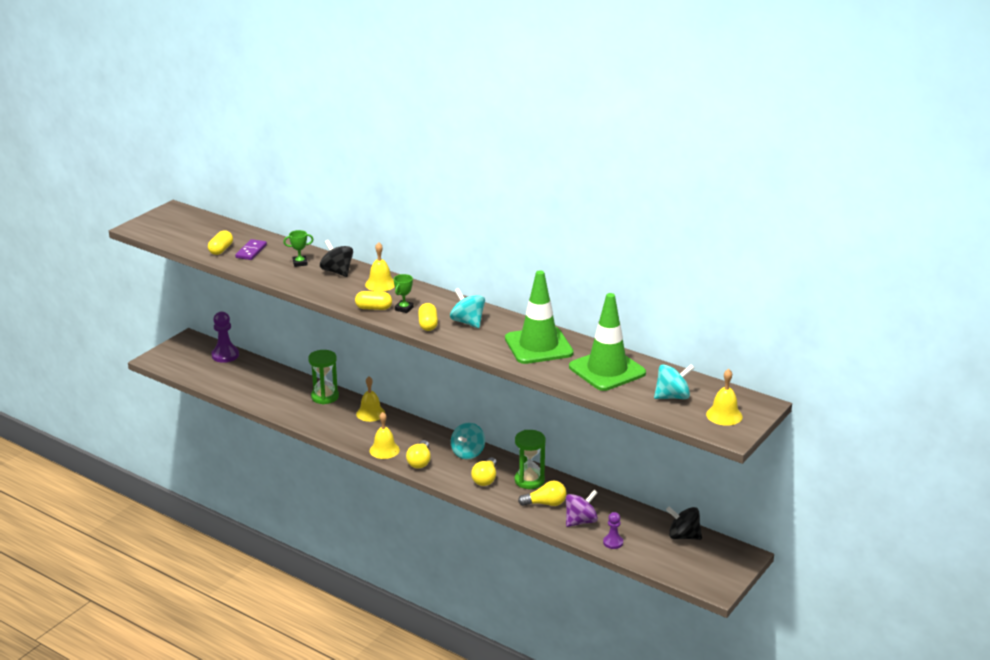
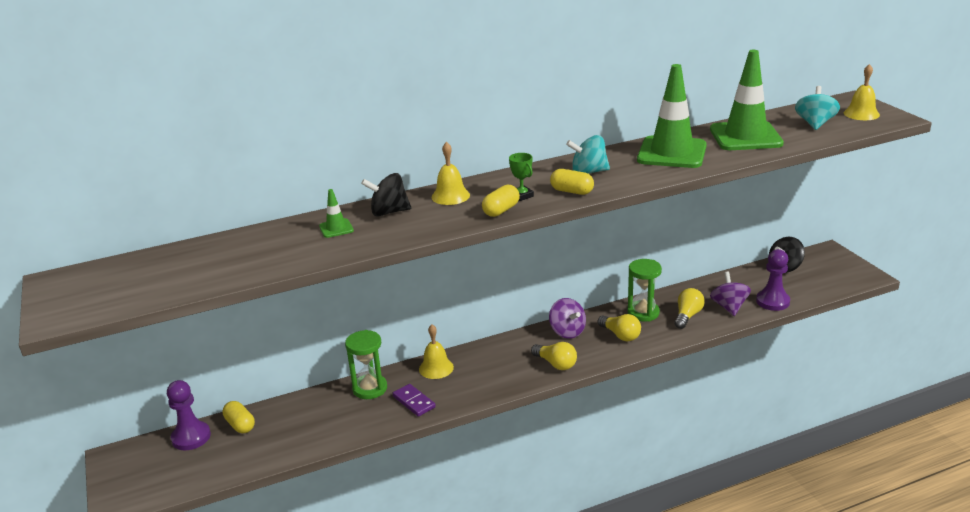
camera: 55 degrees left, 0 degrees up
yellow capsule [208,230,233,255] -> yellow capsule moved to [223,401,255,433]
purple domino [235,239,267,260] -> purple domino moved to [392,384,436,417]
green trophy [283,230,314,267] -> green traffic cone [319,189,354,238]
yellow bell [369,412,400,459] -> none
turquoise spinning top [451,423,485,460] -> purple spinning top [549,298,586,339]
purple pawn [603,512,623,549] -> purple pawn [756,249,790,311], size x1.65

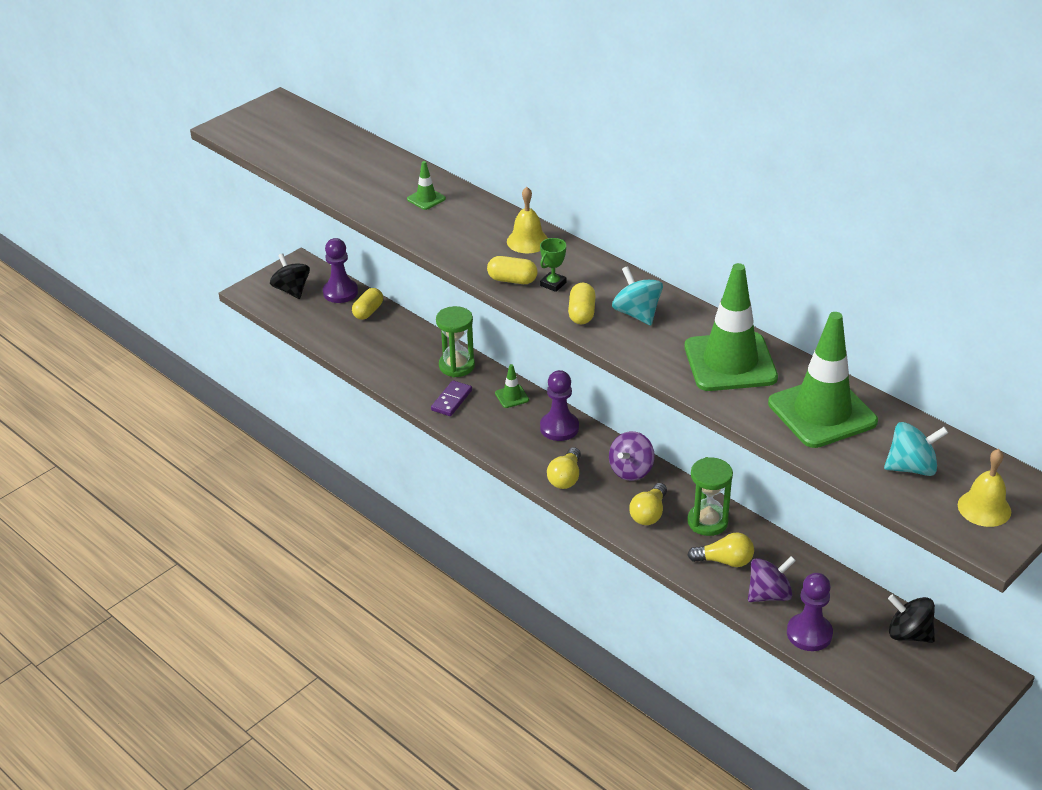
camera: 65 degrees right, 10 degrees up
black spinning top [361,173,411,216] -> black spinning top moved to [270,253,310,299]
yellow bell [419,325,454,379] -> green traffic cone [495,364,529,408]
none -> purple pawn [540,370,579,441]

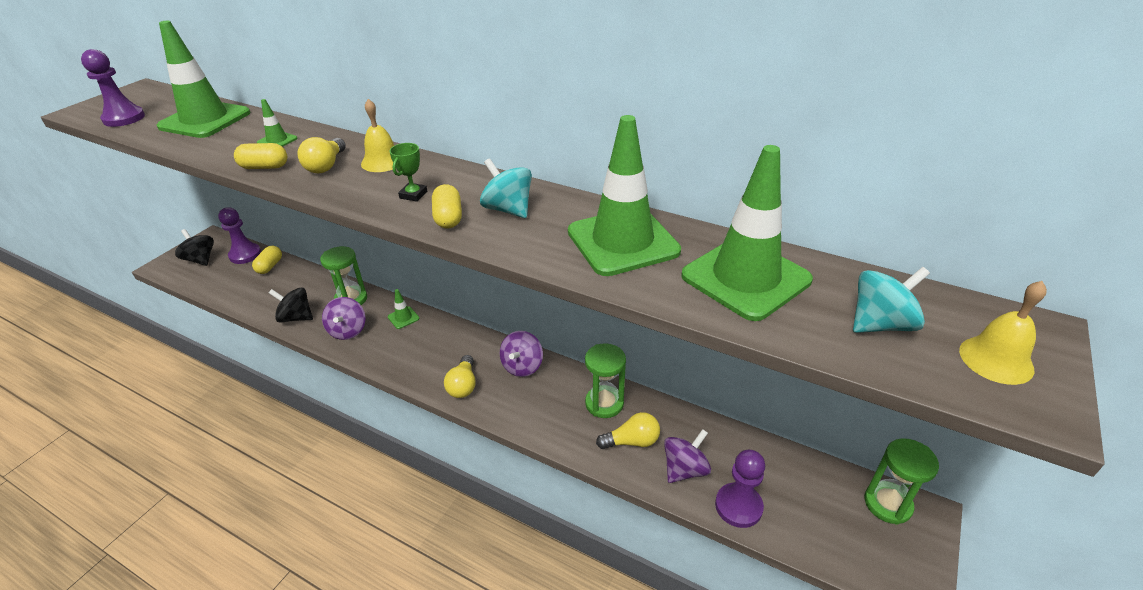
camera: 15 degrees left, 0 degrees up
purple domino [431,380,472,416] -> purple spinning top [322,297,365,340]
yellow capsule [487,256,537,284] -> yellow capsule moved to [234,143,287,169]
purple pawn [540,370,579,441] -> purple pawn moved to [81,49,145,127]
yellow light bulb [629,483,667,525] -> yellow light bulb moved to [297,137,346,173]
black spinning top [888,594,935,643] -> black spinning top moved to [269,287,313,323]
none -> green traffic cone [157,21,251,138]
none -> green hourglass [864,438,939,525]

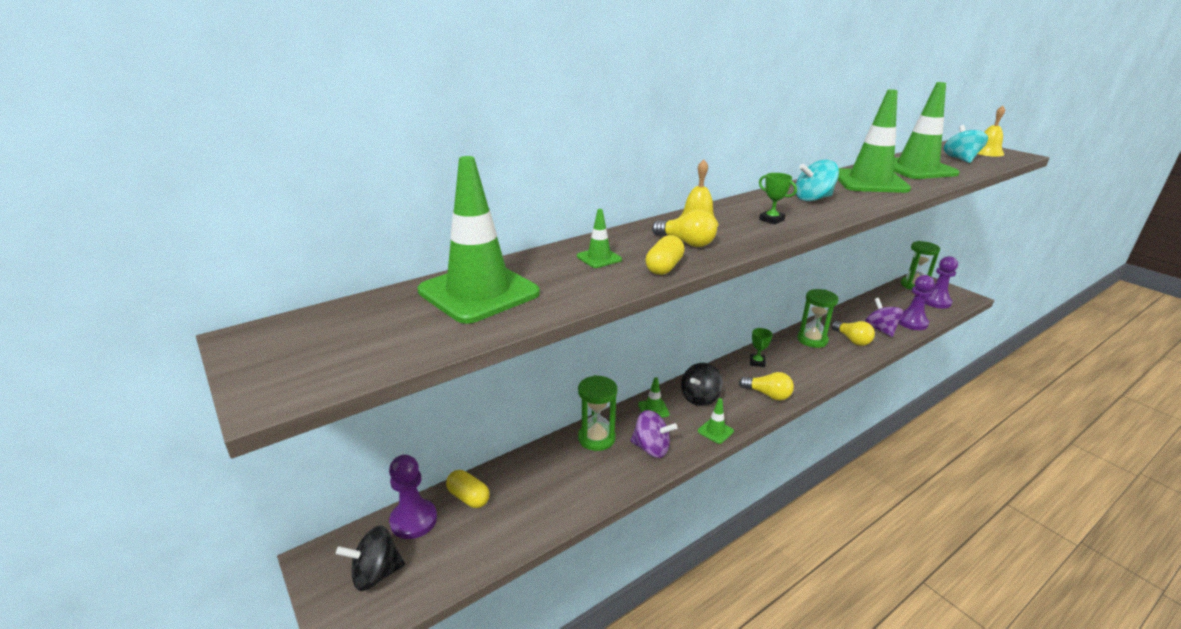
camera: 65 degrees left, 10 degrees down
purple pawn [81,49,145,127] -> purple pawn moved to [925,256,958,309]
black spinning top [269,287,313,323] -> black spinning top moved to [681,363,723,406]
yellow capsule [432,184,462,229] -> none
purple spinning top [500,331,543,377] -> green trophy [750,328,773,367]
yellow light bulb [596,412,660,449] -> yellow light bulb turned 135 degrees clockwise [832,321,875,346]
none -> green traffic cone [698,398,734,444]

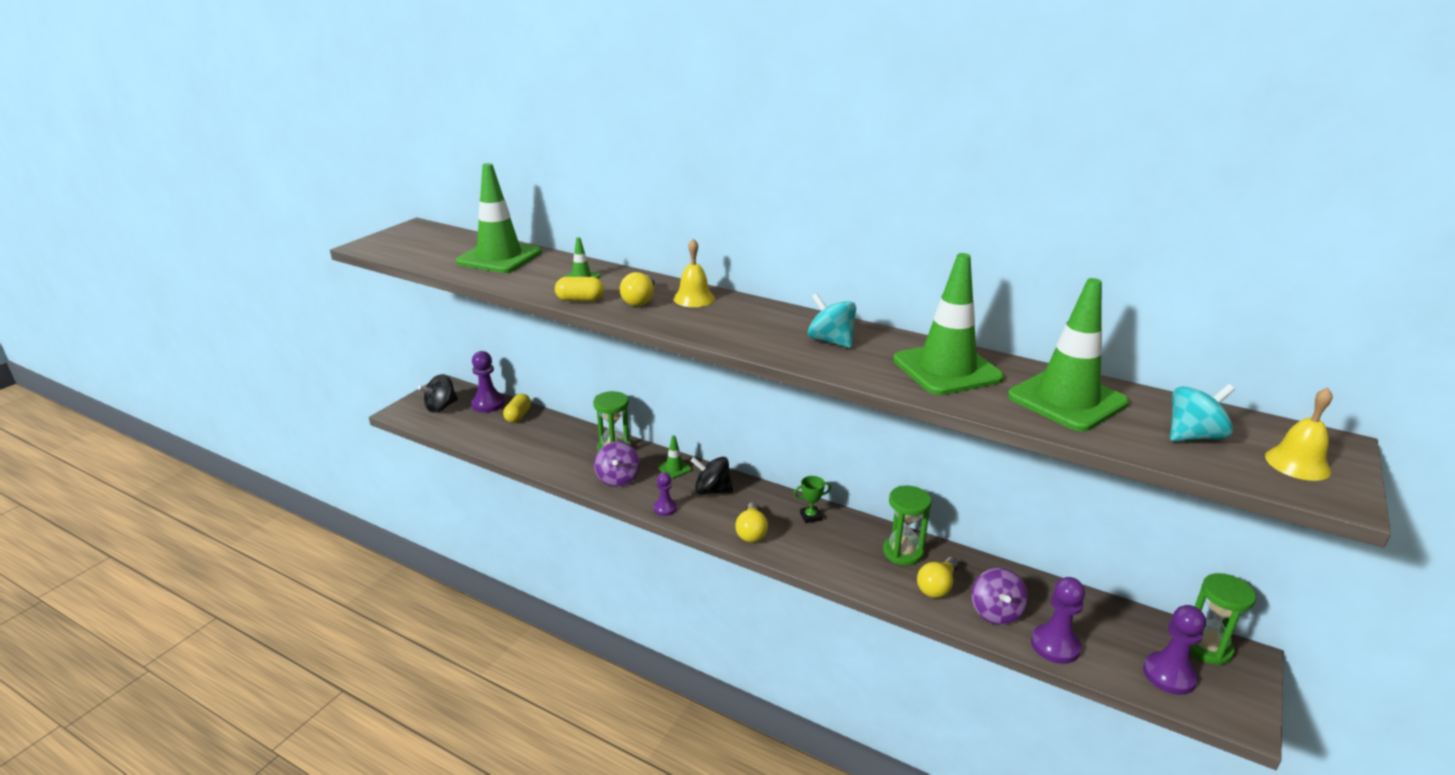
camera: 65 degrees right, 0 degrees up
black spinning top [336,525,405,591] -> black spinning top turned 90 degrees counterclockwise [418,374,458,413]
green traffic cone [698,398,734,444] -> purple pawn [653,472,677,516]
green trophy [759,173,797,224] -> none
purple spinning top [865,298,903,337] -> purple spinning top turned 135 degrees clockwise [971,568,1028,625]

